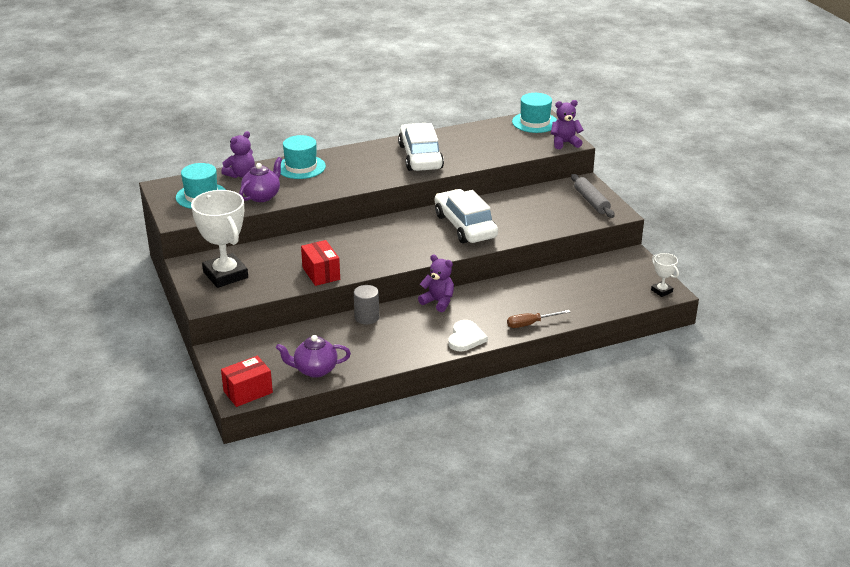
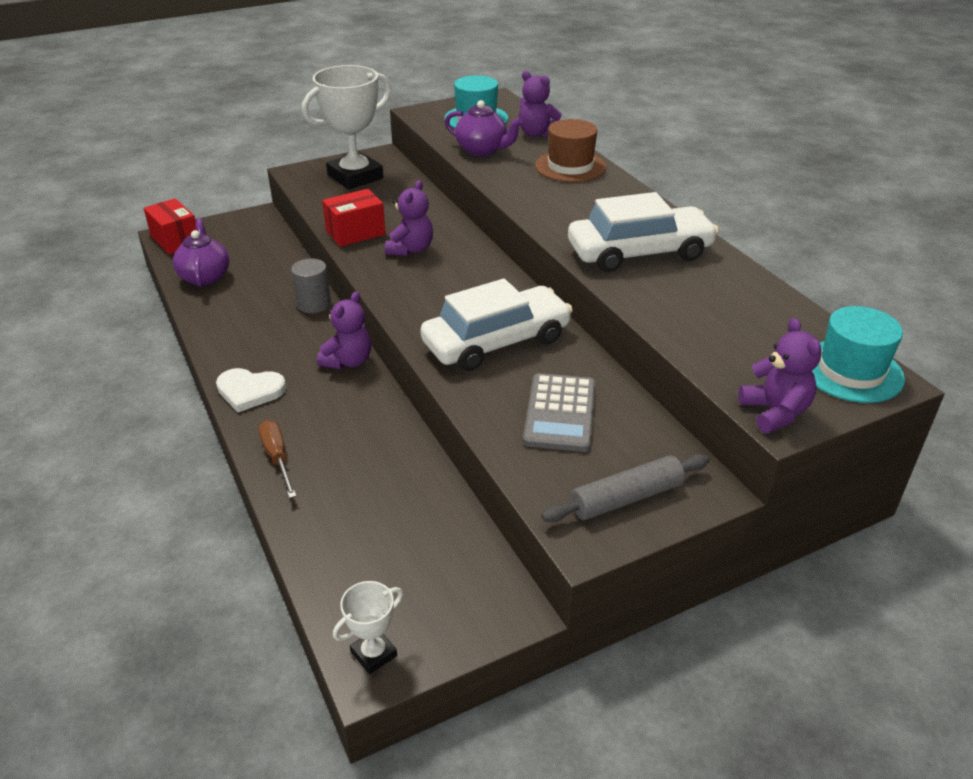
camera: 85 degrees right, 5 degrees up
turquoise hat [281,135,326,179] -> brown hat [535,119,606,182]
none -> purple teddy bear [385,180,433,256]
none -> grey calculator [523,373,596,452]

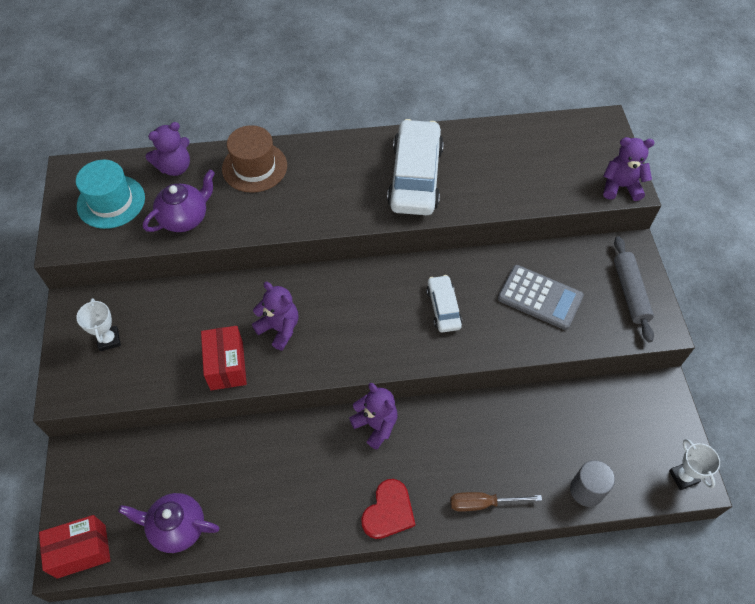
camera: 70 degrees left, 20 degrees up
white heart [216,368,286,412] -> red heart [361,479,415,539]
grey cylinder [291,258,331,313] -> grey cylinder moved to [570,460,615,507]
white trophy [302,65,392,189] -> white trophy [76,298,121,351], size x0.47
white car [420,279,573,371] -> white car [426,275,462,333], size x0.52
turquoise hat [812,306,905,403] -> none

